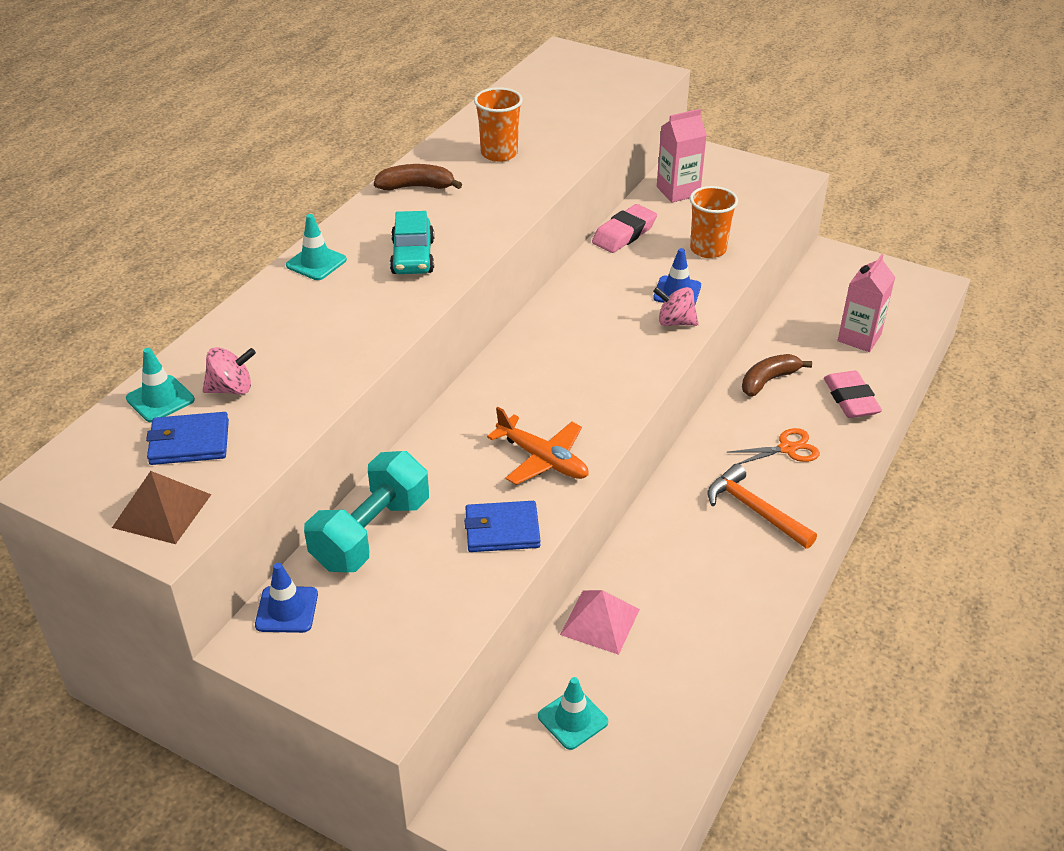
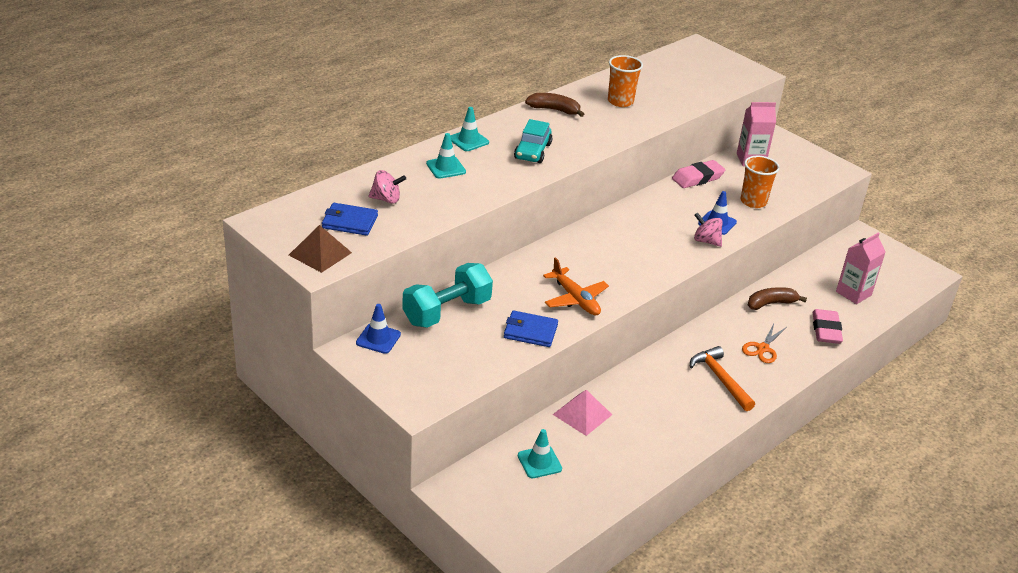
camera: 15 degrees right, 5 degrees down
turquoise traffic cone [126,348,195,423] -> turquoise traffic cone moved to [426,133,466,179]
orange scissors [727,428,820,464] -> orange scissors turned 120 degrees clockwise [742,324,787,363]

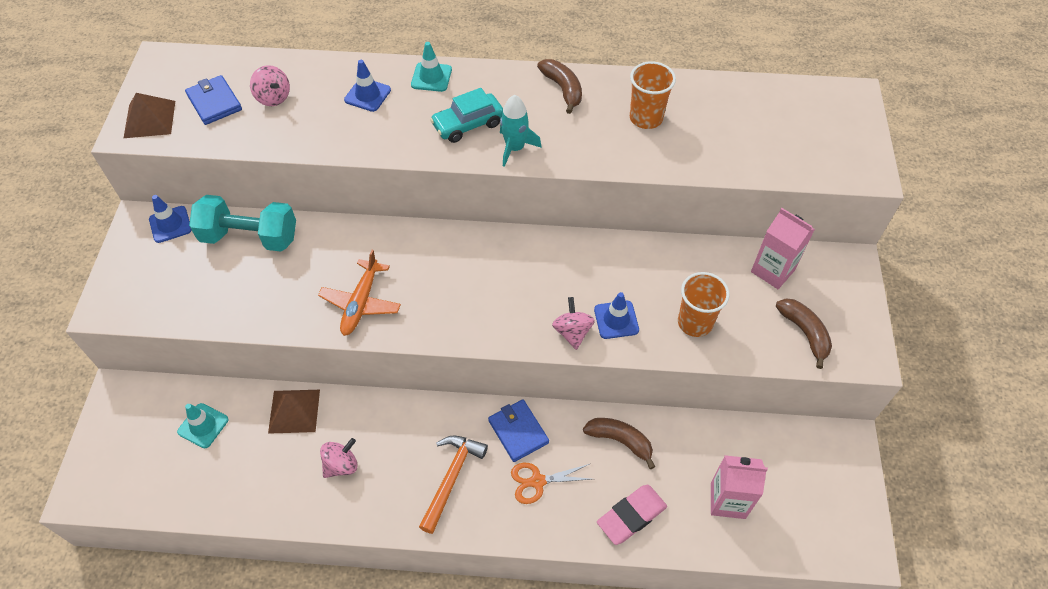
camera: 50 degrees right, 20 degrees up
turquoise traffic cone [426,133,466,179] -> blue traffic cone [344,60,391,112]
blue wallet [504,310,558,347] -> blue wallet moved to [488,399,549,462]
pink pyramid [553,390,612,436] -> brown pyramid [268,390,320,434]
pink eraser [672,160,725,188] -> none
none -> pink spinning top [320,438,358,478]
none -> turquoise rocket [500,95,542,167]
none -> brown banana [776,298,832,369]

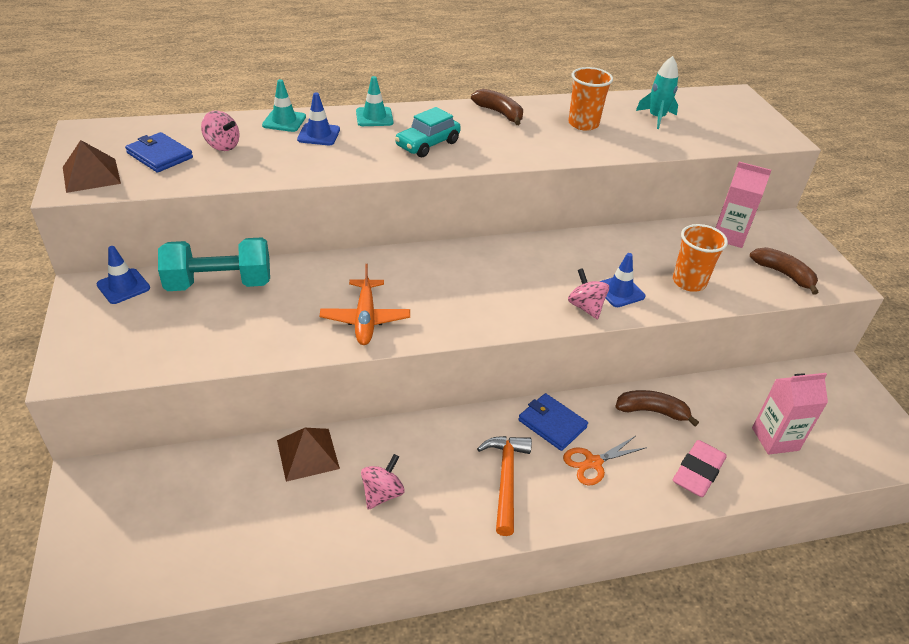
camera: 20 degrees left, 15 degrees down
turquoise traffic cone [177,403,228,448] -> turquoise traffic cone moved to [262,79,306,132]
turquoise rocket [500,95,542,167] -> turquoise rocket moved to [636,56,678,129]

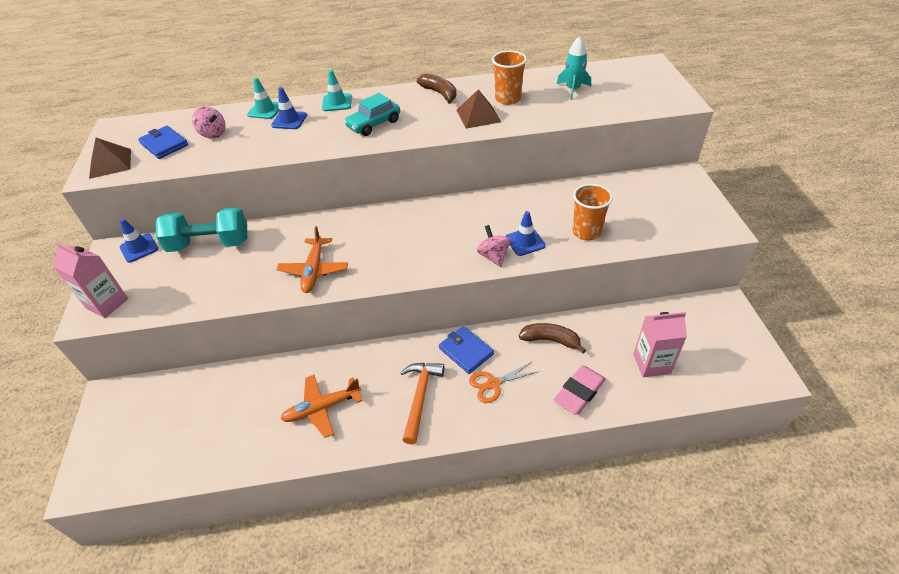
camera: 10 degrees right, 5 degrees up
brown pyramid [277,428,340,482] -> brown pyramid moved to [457,89,501,129]
pink spinning top [361,454,405,509] -> orange plane [281,375,362,438]
pink carton [716,162,772,248] -> pink carton moved to [53,242,128,318]
brown banana [750,247,819,295] -> none

